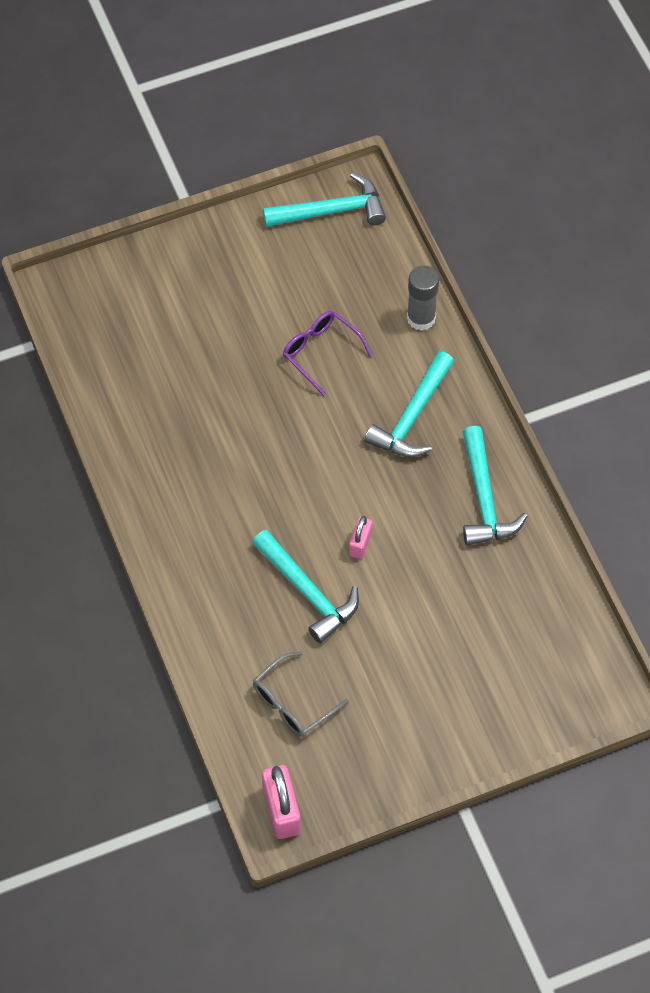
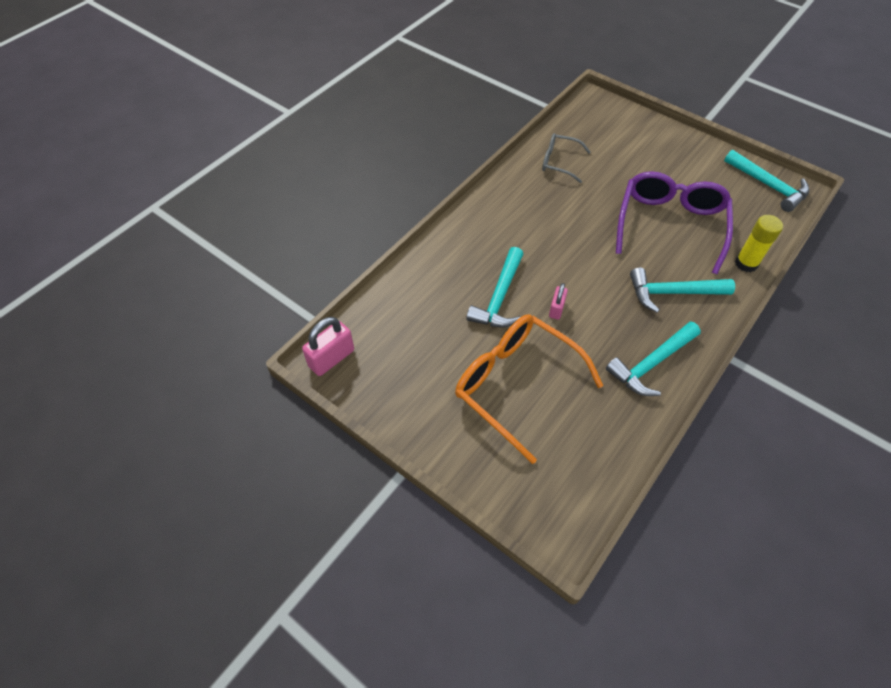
camera: 60 degrees right, 5 degrees down
grey glasses [253,651,349,737] -> grey glasses moved to [542,133,591,183]
purple glasses [283,311,372,396] -> purple glasses [616,171,733,274], size x1.90
pink padlock [349,516,372,559] -> pink padlock turned 60 degrees counterclockwise [549,283,568,320]
grey glue stick [407,266,439,331] -> yellow glue stick [735,215,783,272]
none -> orange glasses [455,314,603,464]

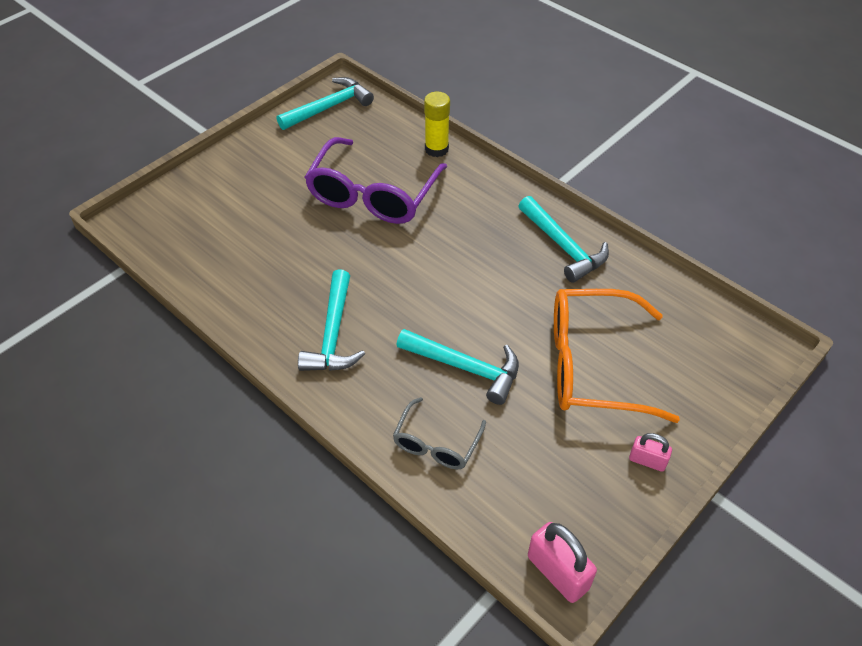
camera: 85 degrees left, 5 degrees down
orange glasses [455,314,603,464] -> orange glasses turned 45 degrees clockwise [554,289,680,423]
grey glasses [542,133,591,183] -> grey glasses moved to [393,397,486,470]
pink padlock [549,283,568,320] -> pink padlock moved to [629,433,672,472]
purple glasses [616,171,733,274] -> purple glasses turned 90 degrees counterclockwise [305,137,447,224]
turquoise hammer [630,268,735,313] -> turquoise hammer moved to [298,269,365,371]

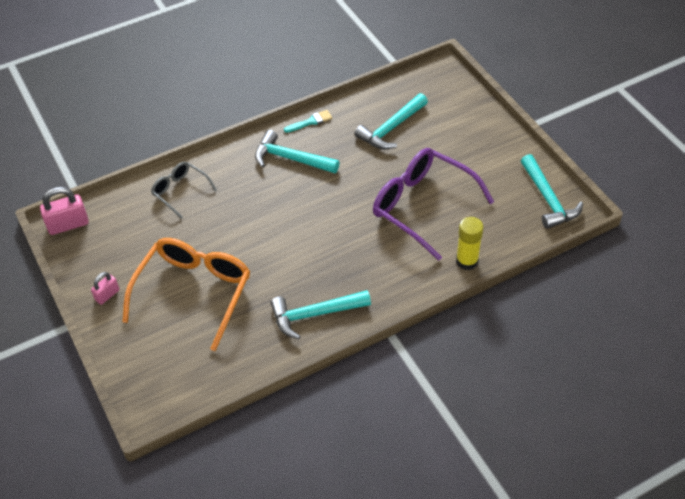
camera: 110 degrees right, 0 degrees up
turquoise hammer [397,329,519,405] -> turquoise hammer moved to [355,93,428,149]
none -> turquoise brush [284,110,332,133]

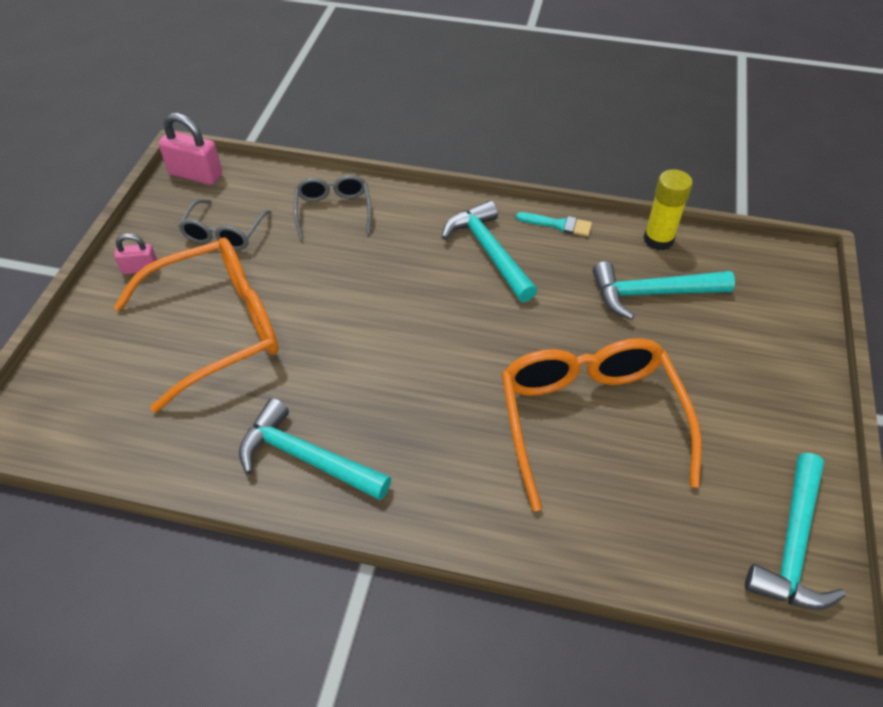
camera: 40 degrees right, 0 degrees up
purple glasses [373,148,494,261] -> orange glasses [502,338,702,511]
yellow glue stick [456,217,484,270] -> yellow glue stick moved to [643,169,693,250]
none -> grey glasses [178,199,271,250]

